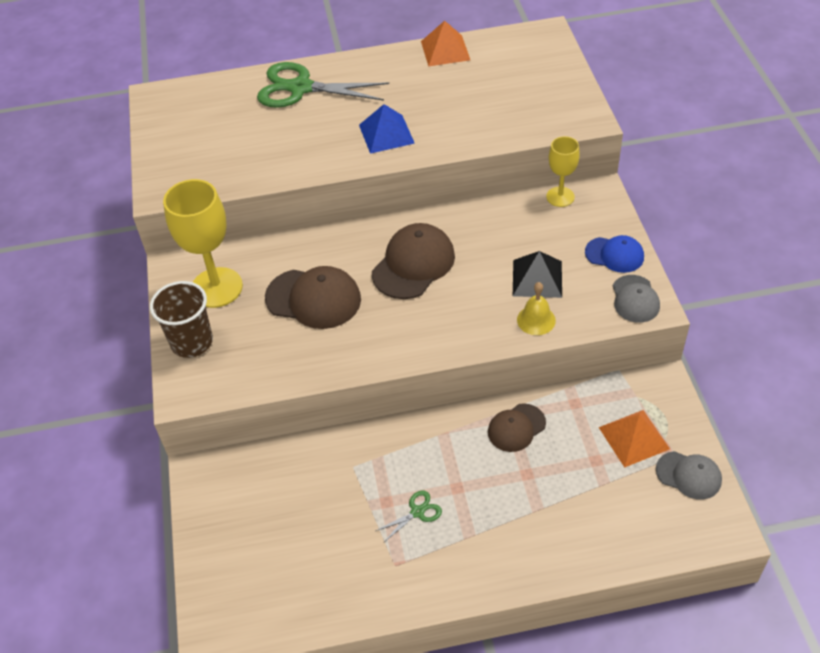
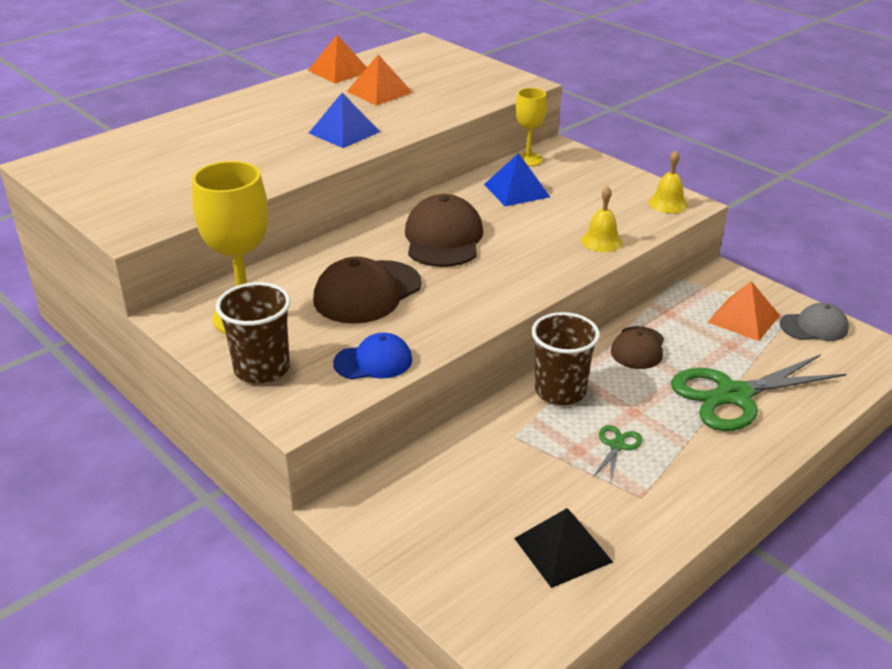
camera: 35 degrees left, 15 degrees down
green scissors [257,62,389,108] -> green scissors moved to [671,354,846,431]
brown cap [265,266,361,329] -> brown cap turned 150 degrees clockwise [313,257,422,324]
black pyramid [513,251,562,298] -> black pyramid moved to [514,508,613,588]
blue cap [585,235,644,273] -> blue cap moved to [333,333,412,379]
grey cap [613,275,660,323] -> yellow bell [648,150,688,213]
none -> orange pyramid [347,54,413,106]
none -> blue pyramid [484,153,550,206]
none -> brown cup [531,312,600,405]

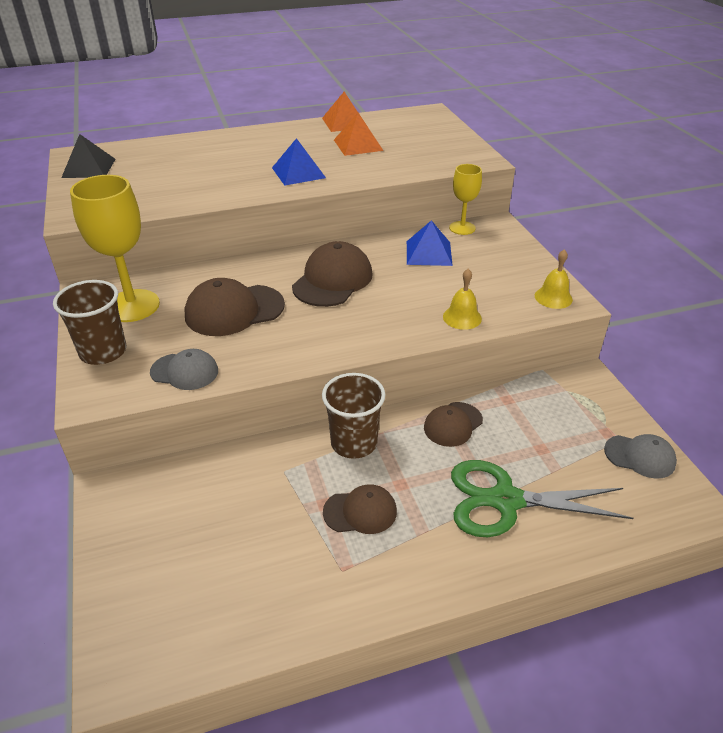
camera: 25 degrees right, 5 degrees up
blue cap [333,333,412,379] -> grey cap [150,349,218,390]
black pyramid [514,508,613,588] -> black pyramid moved to [61,134,116,178]
green scissors [593,425,643,481] -> brown cap [323,484,397,534]
orange pyramid [707,281,780,341] -> none

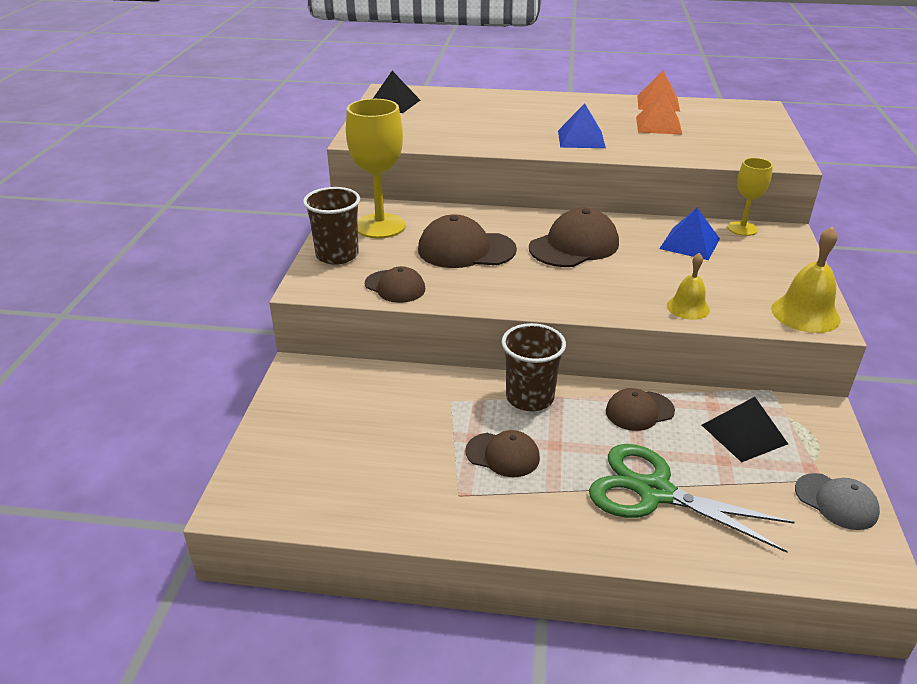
camera: 25 degrees right, 5 degrees down
grey cap [150,349,218,390] -> brown cap [365,266,425,303]
yellow bell [535,249,573,309] -> yellow bell [771,227,841,333], size x1.54
none -> black pyramid [702,397,788,462]

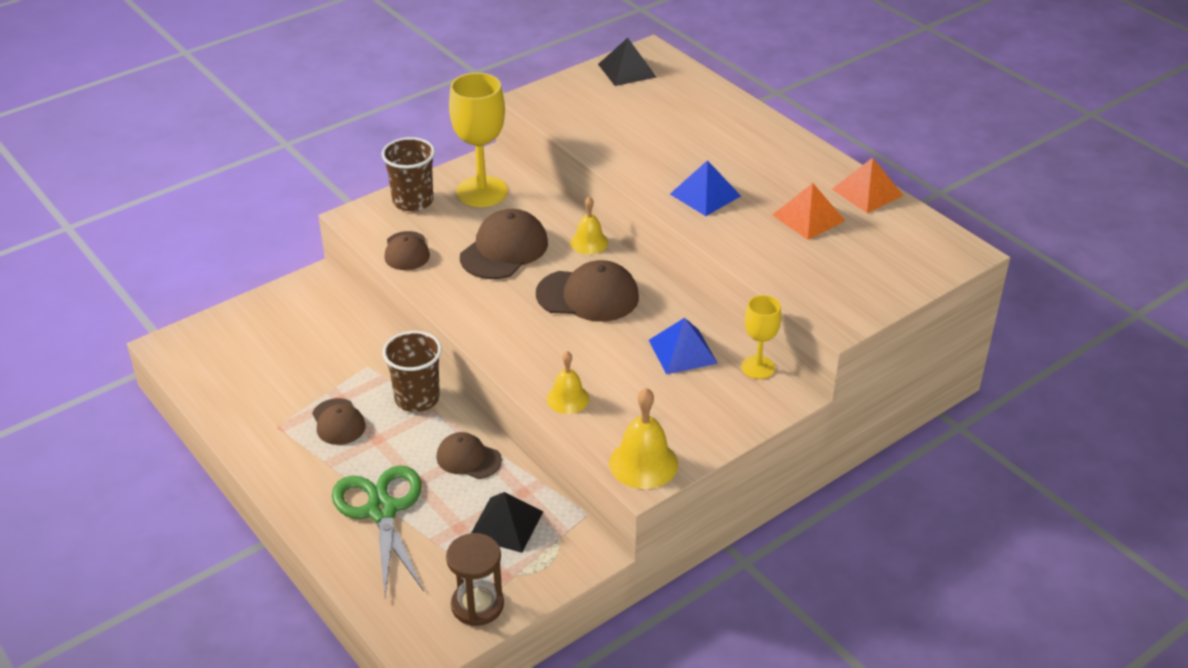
camera: 45 degrees right, 5 degrees up
brown cap [418,214,517,268] -> brown cap turned 75 degrees clockwise [460,209,548,279]
grey cap [795,473,880,530] -> brown hourglass [446,533,504,626]
none -> yellow bell [570,197,608,254]

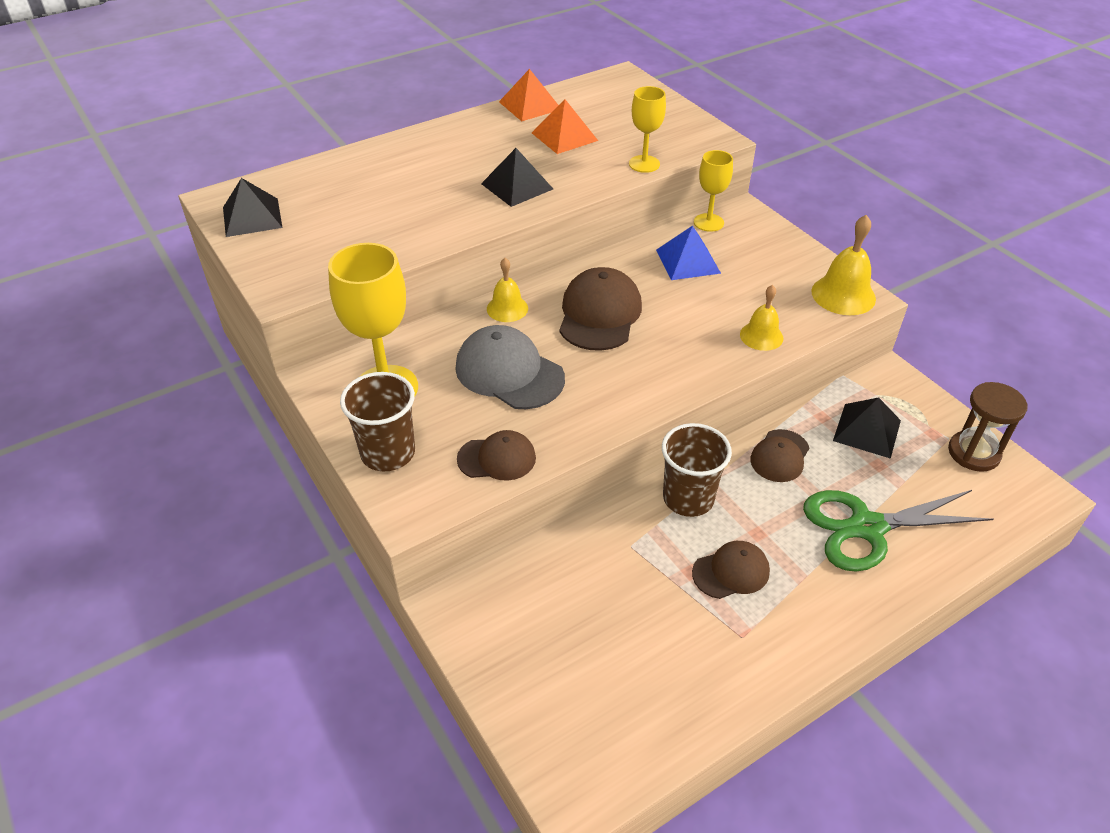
camera: 85 degrees left, 5 degrees up
brown cap [460,209,548,279] -> grey cap [455,325,565,409]
blue pyramid [670,160,741,216] -> black pyramid [481,148,553,207]
none -> yellow goblet [629,86,666,173]

